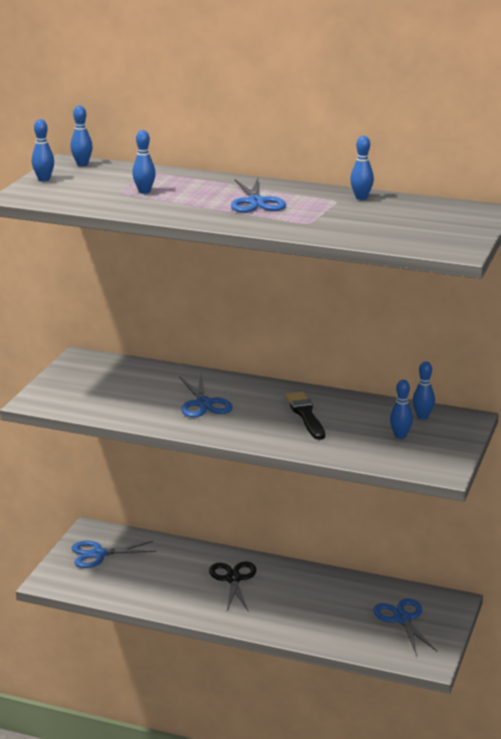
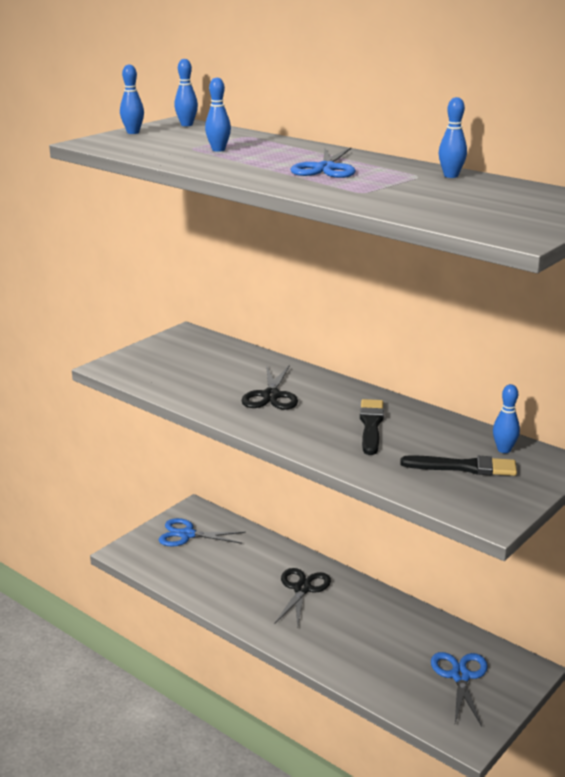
camera: 20 degrees right, 0 degrees up
blue scissors [180,375,233,418] -> black scissors [241,365,298,410]
blue bowling pin [390,380,413,439] -> black brush [400,455,517,476]

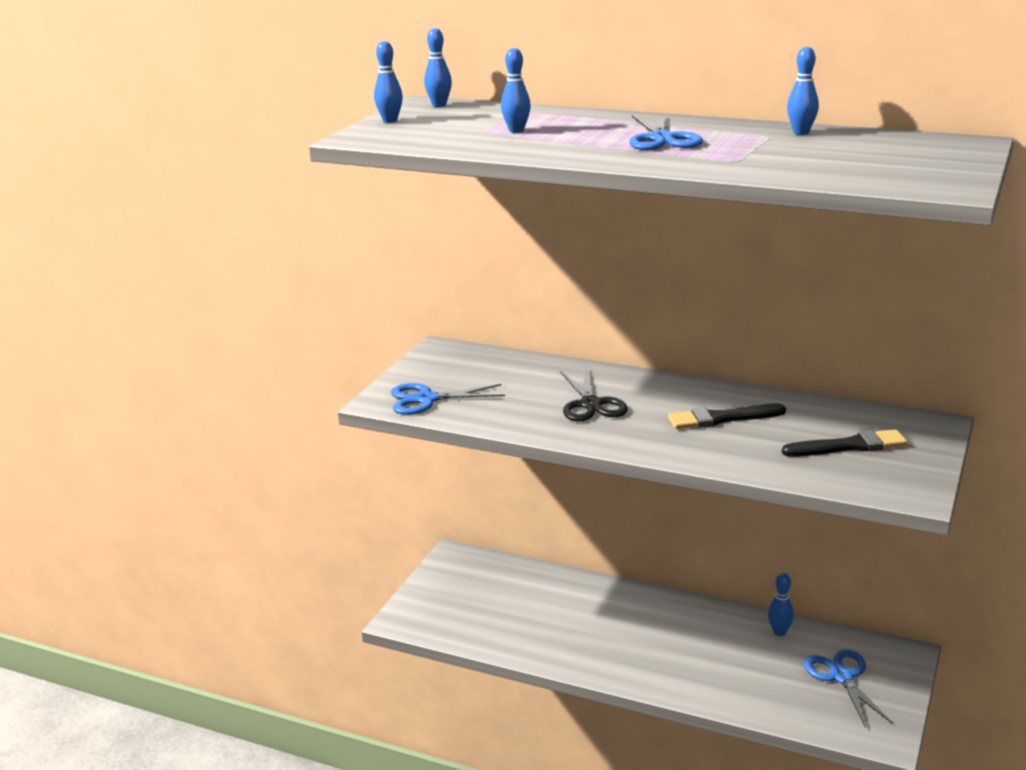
camera: 15 degrees left, 0 degrees up
blue scissors [159,518,246,547] -> blue scissors moved to [391,383,505,415]
black scissors [274,568,331,629] -> none
black brush [360,399,384,455] -> black brush turned 90 degrees counterclockwise [668,404,786,429]
blue bowling pin [493,384,520,453] -> blue bowling pin moved to [768,573,794,636]

